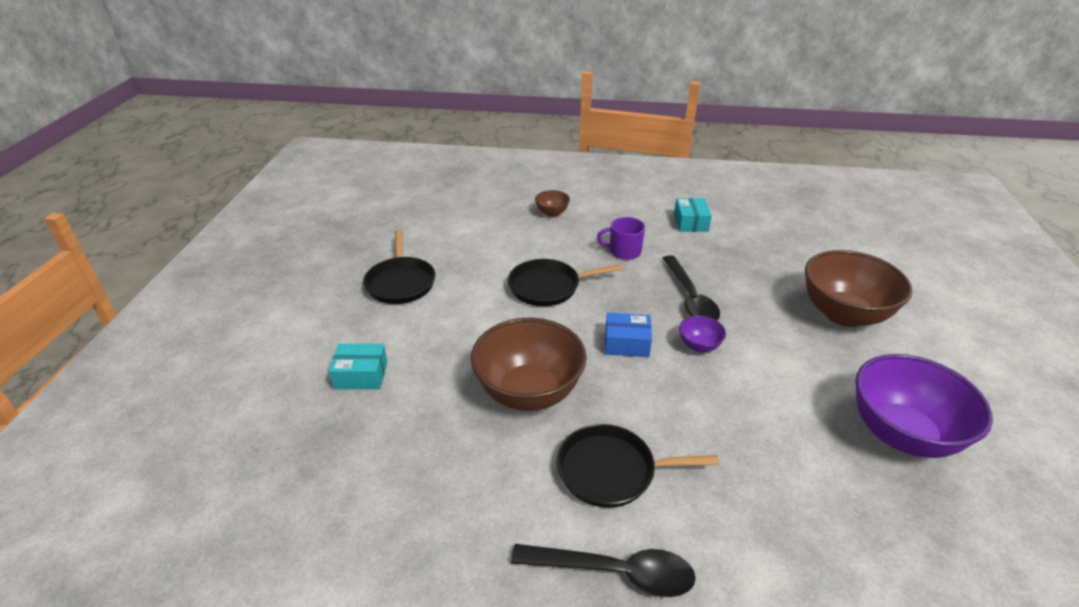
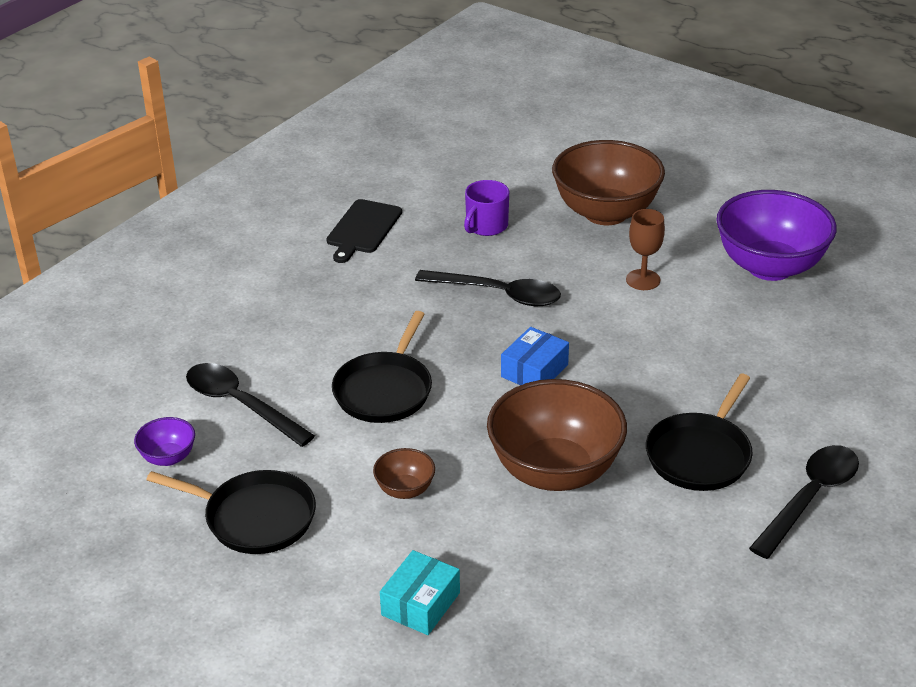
camera: 60 degrees left, 0 degrees up
brown bowl [535,190,570,217] -> brown bowl moved to [373,448,435,499]
purple mug [597,217,645,260] -> purple mug moved to [464,180,509,236]
turquoise box [674,198,712,232] -> black cutting board [327,199,402,263]
purple bowl [679,316,726,352] -> purple bowl moved to [134,417,195,466]
none -> black spoon [186,363,315,447]
none -> brown goblet [626,209,665,290]

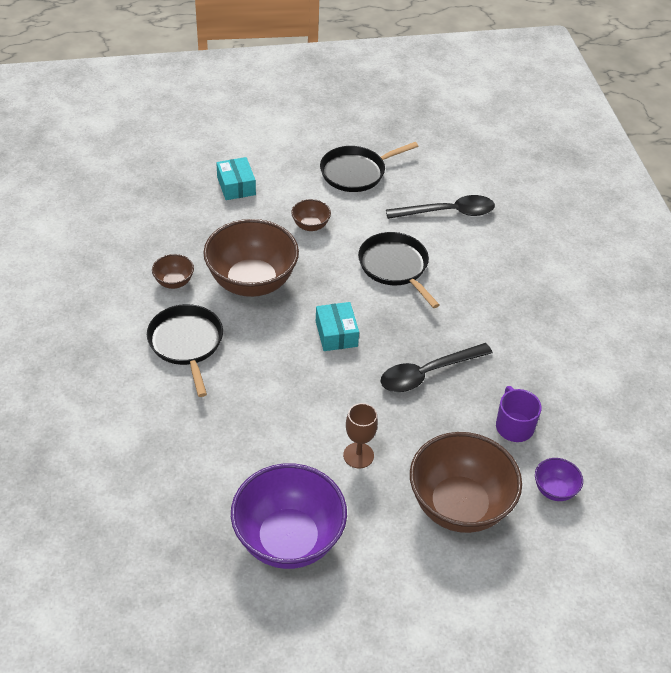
camera: 130 degrees right, 10 degrees up
purple bowl [134,417,195,466] -> purple bowl moved to [535,458,583,501]
black cutting board [327,199,402,263] -> none
blue box [501,327,569,385] -> turquoise box [316,302,359,351]
black spoon [749,445,859,559] -> none
none -> brown bowl [152,254,194,289]

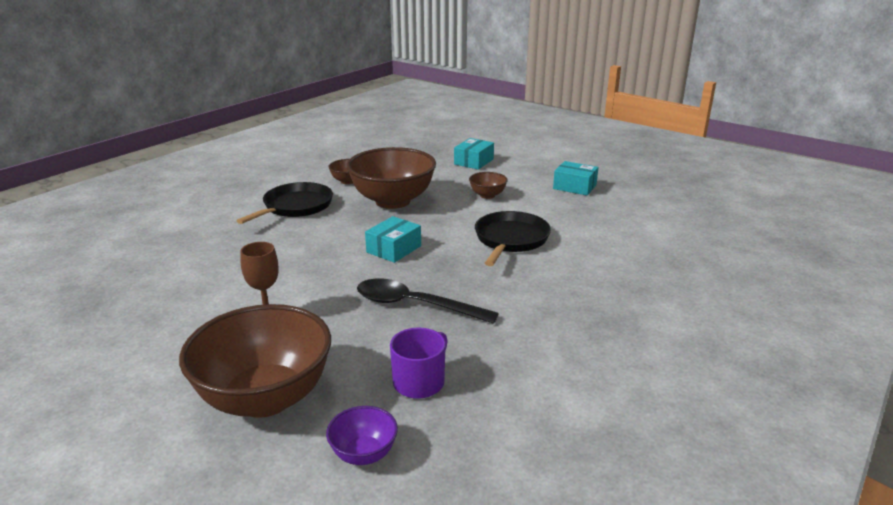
camera: 50 degrees right, 20 degrees down
purple bowl [231,463,347,569] -> none
black pan [320,142,418,192] -> turquoise box [553,161,599,195]
black spoon [386,195,495,219] -> none

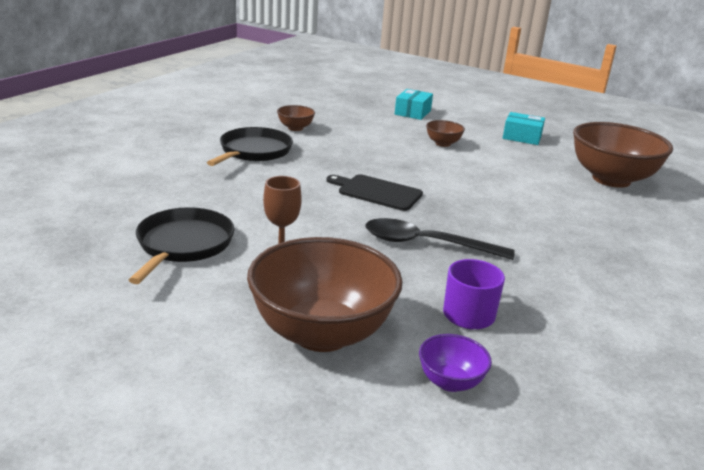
camera: 10 degrees left, 0 degrees up
brown bowl [346,147,436,209] -> brown bowl moved to [573,122,673,188]
turquoise box [365,216,421,263] -> black cutting board [326,174,423,211]
black pan [475,211,551,266] -> black pan moved to [129,207,234,284]

